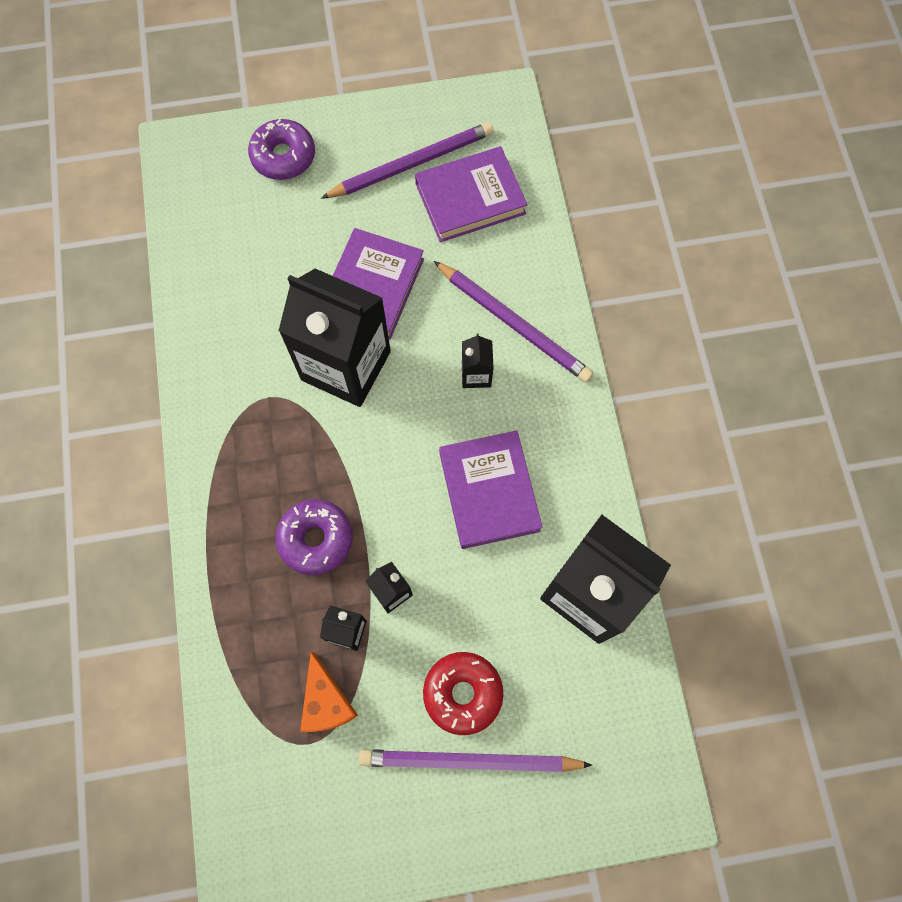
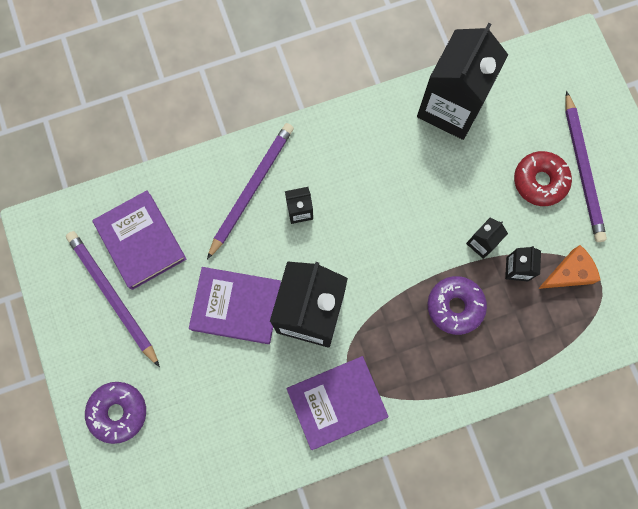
camera: 100 degrees left, 5 degrees up
purple book [439,430,543,549] -> purple book moved to [286,356,389,450]

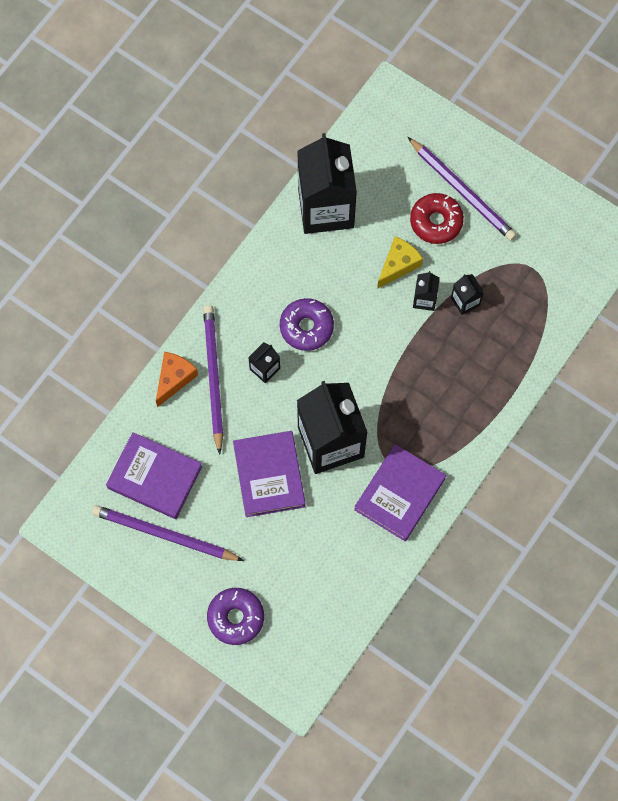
camera: 35 degrees left, 5 degrees down
purple book [189,267,281,344] -> purple book turned 75 degrees counterclockwise [233,431,305,517]
purple donut [428,276,487,335] -> purple donut moved to [280,298,334,351]
orange cheese [538,245,601,289] -> orange cheese moved to [156,352,198,407]
none -> yellow cheese [377,236,423,289]

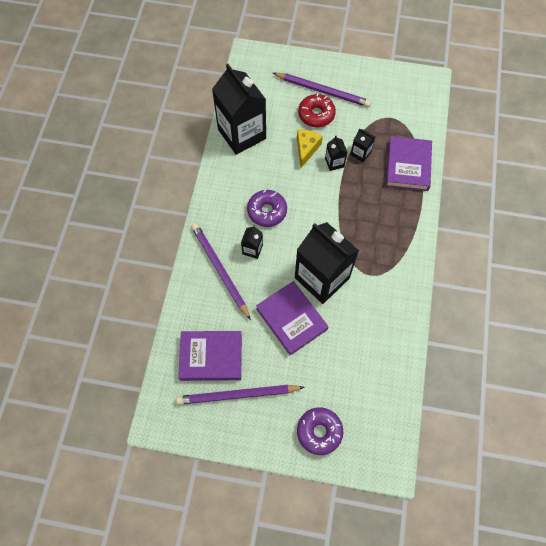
camera: 25 degrees left, 5 degrees down
orange cheese [156,352,198,407] -> none
purple book [354,444,446,541] -> purple book moved to [386,136,432,191]

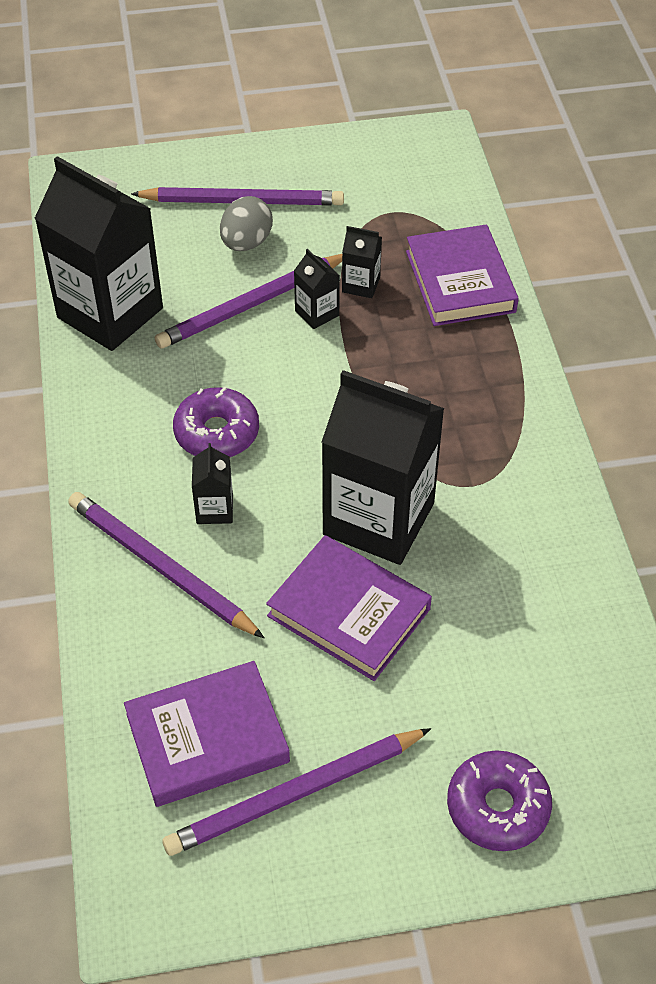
camera: 20 degrees left, 15 degrees down
yellow cheese [297,130,323,168] -> purple pencil [155,254,342,349]
red donut [298,94,336,127] -> grey egg [220,196,273,251]

